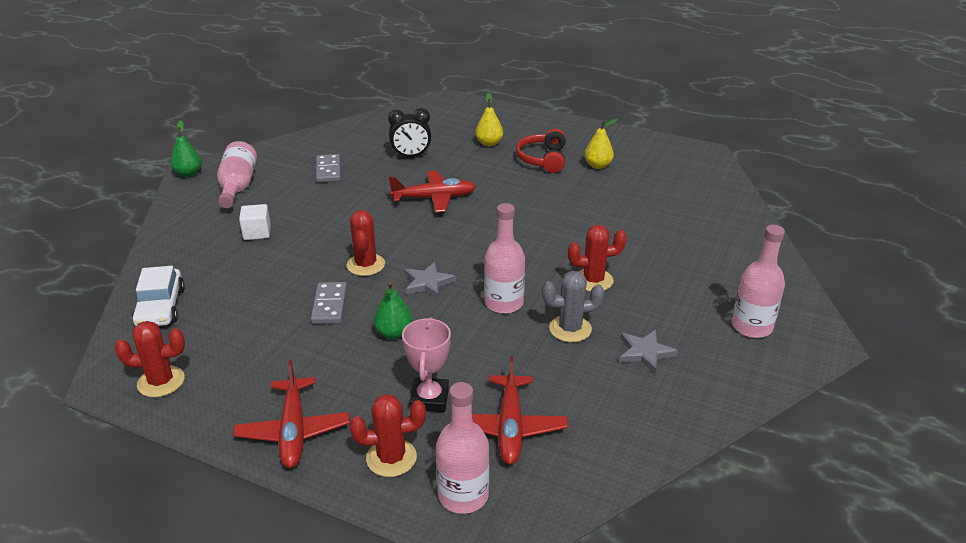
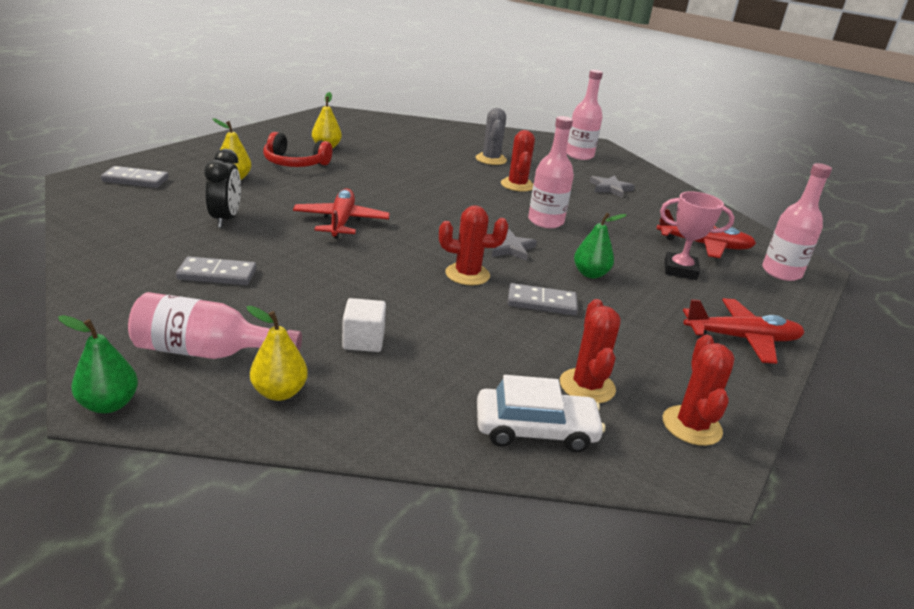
camera: 85 degrees left, 5 degrees down
red cactus [350,394,426,477] -> red cactus moved to [560,299,621,404]
grey cactus [542,271,605,342] -> grey cactus moved to [476,108,507,165]
none -> grey domino [101,166,169,188]
none -> yellow pear [247,306,308,401]

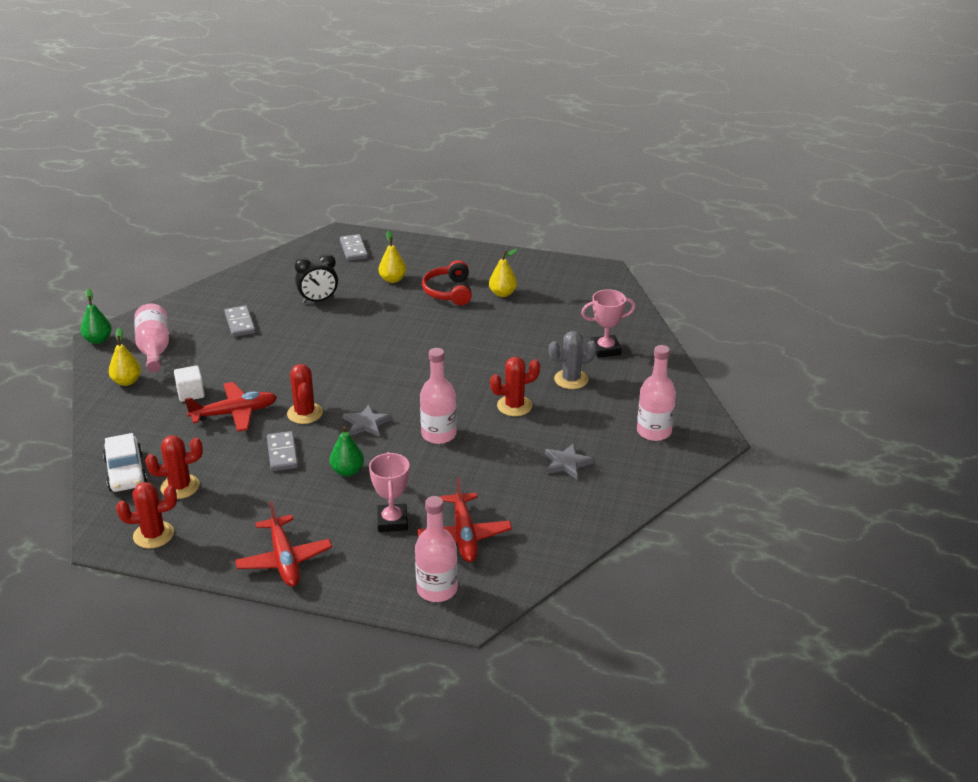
camera: 75 degrees right, 5 degrees up
red plane [293,188,390,239] -> red plane moved to [185,382,277,432]
none -> pink trophy [581,289,636,358]

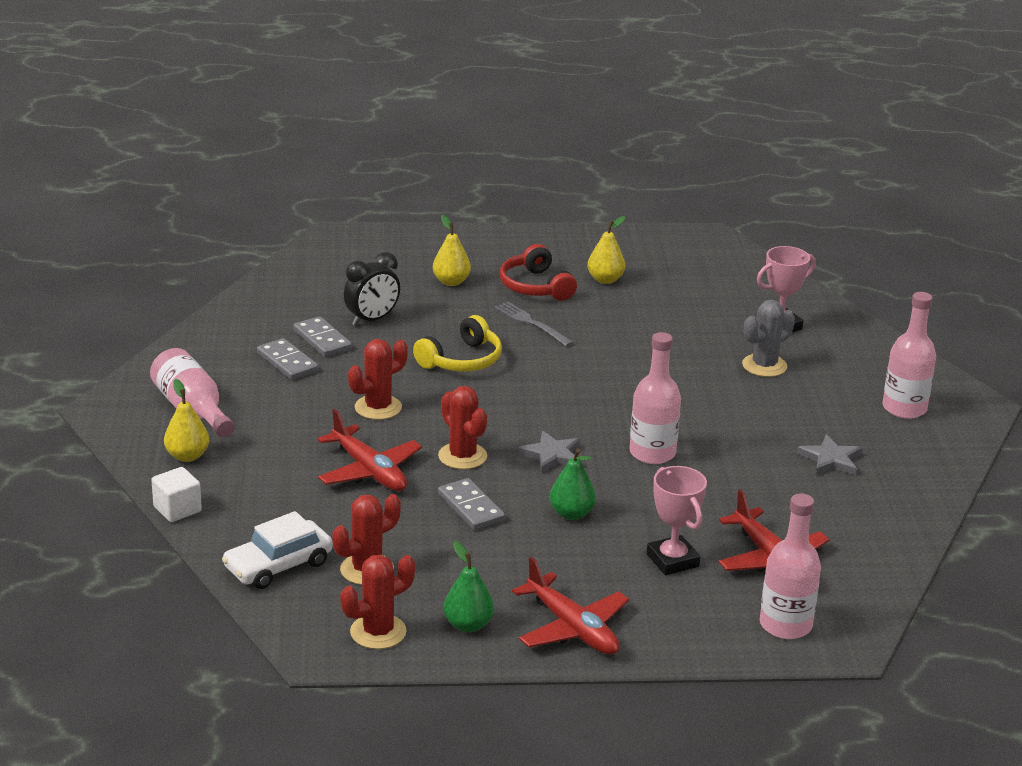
camera: 20 degrees left, 5 degrees down
green pear [81,288,112,344] -> green pear moved to [444,541,494,632]
white car [103,433,147,492] -> white car turned 90 degrees clockwise [222,511,333,589]
white cube [174,366,205,402] -> white cube moved to [151,467,202,522]
red plane [185,382,277,432] -> red plane turned 90 degrees clockwise [317,409,422,491]
grey domino [340,234,368,261] -> grey domino moved to [293,316,352,357]
red cactus [490,357,540,416] -> red cactus moved to [348,339,408,420]
none -> yellow headphones [413,315,502,372]
none -> grey fork [494,302,574,347]

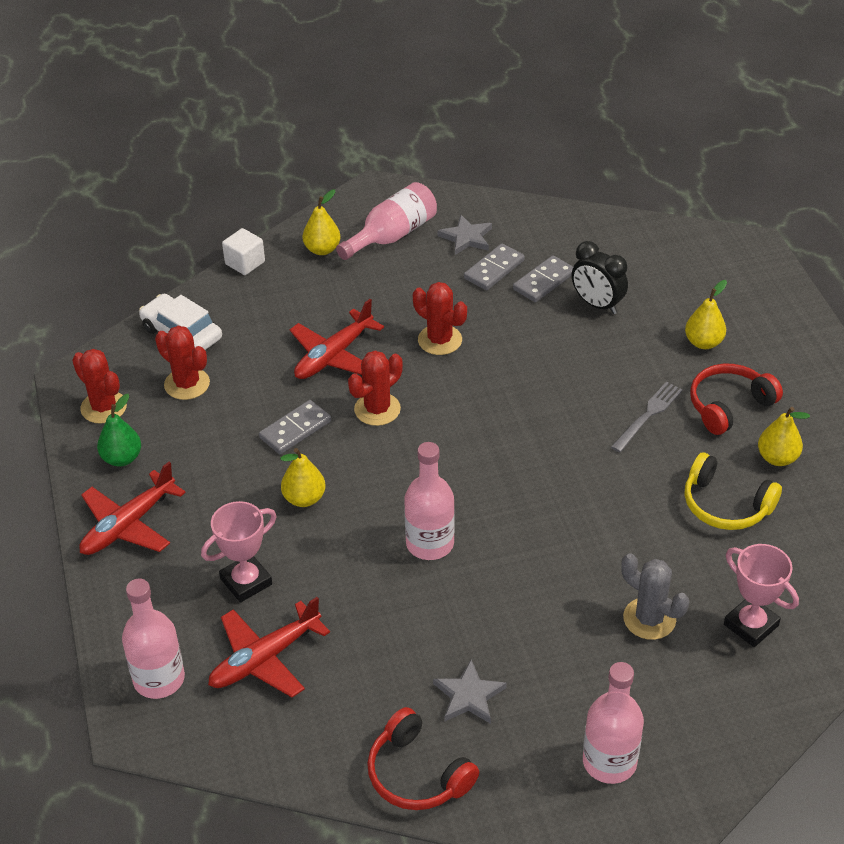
camera: 80 degrees right, 15 degrees up
yellow headphones [413,315,502,372] -> yellow headphones moved to [684,452,782,530]
grey star [518,431,580,474] -> grey star moved to [438,215,492,255]
green pear [550,448,596,520] -> yellow pear [280,448,326,507]
none -> red headphones [367,707,479,810]

